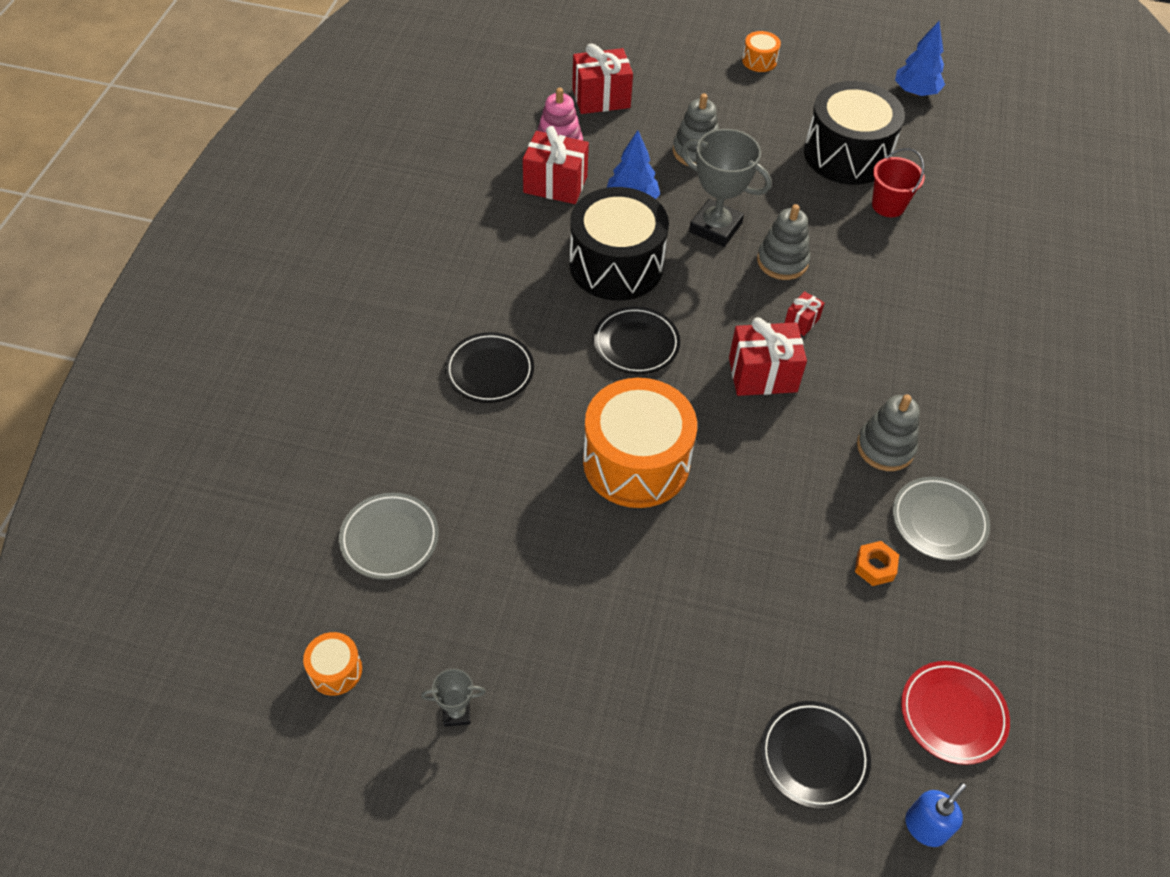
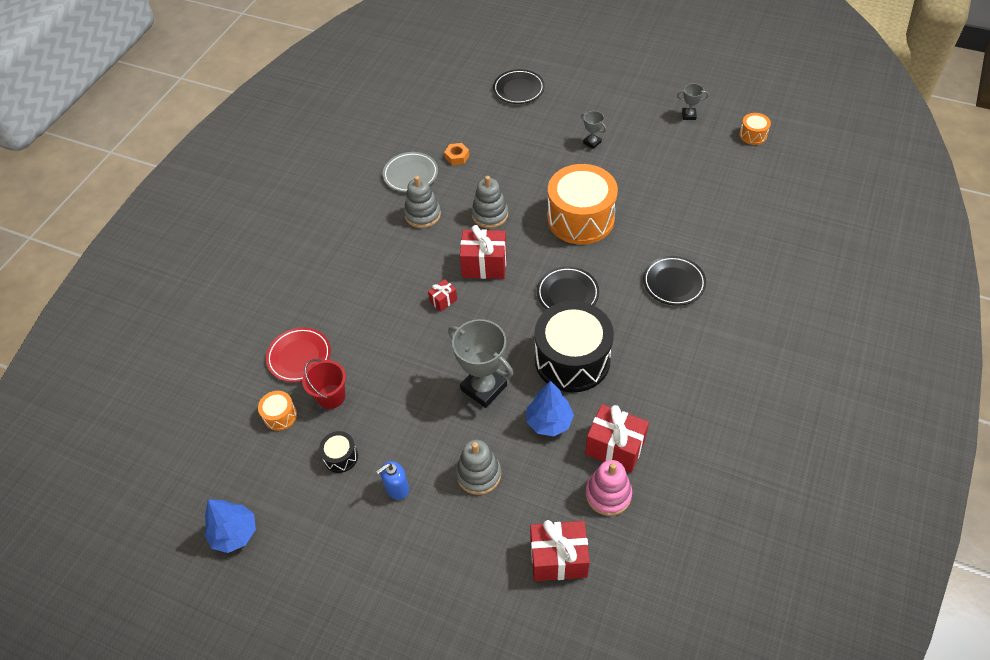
camera: 165 degrees left, 0 degrees up
grey plate [339,493,439,580] -> none
orange drum [742,31,781,72] -> orange drum moved to [258,391,297,431]
grey stacking toy [757,204,810,280] -> grey stacking toy moved to [471,176,508,228]
black drum [804,81,905,185] -> black drum [319,431,358,473], size x0.43
red plate [901,661,1010,765] -> red plate moved to [266,327,331,382]
blue soap dispenser [905,783,966,847] -> blue soap dispenser moved to [376,461,409,500]
none -> grey trophy [581,111,606,149]

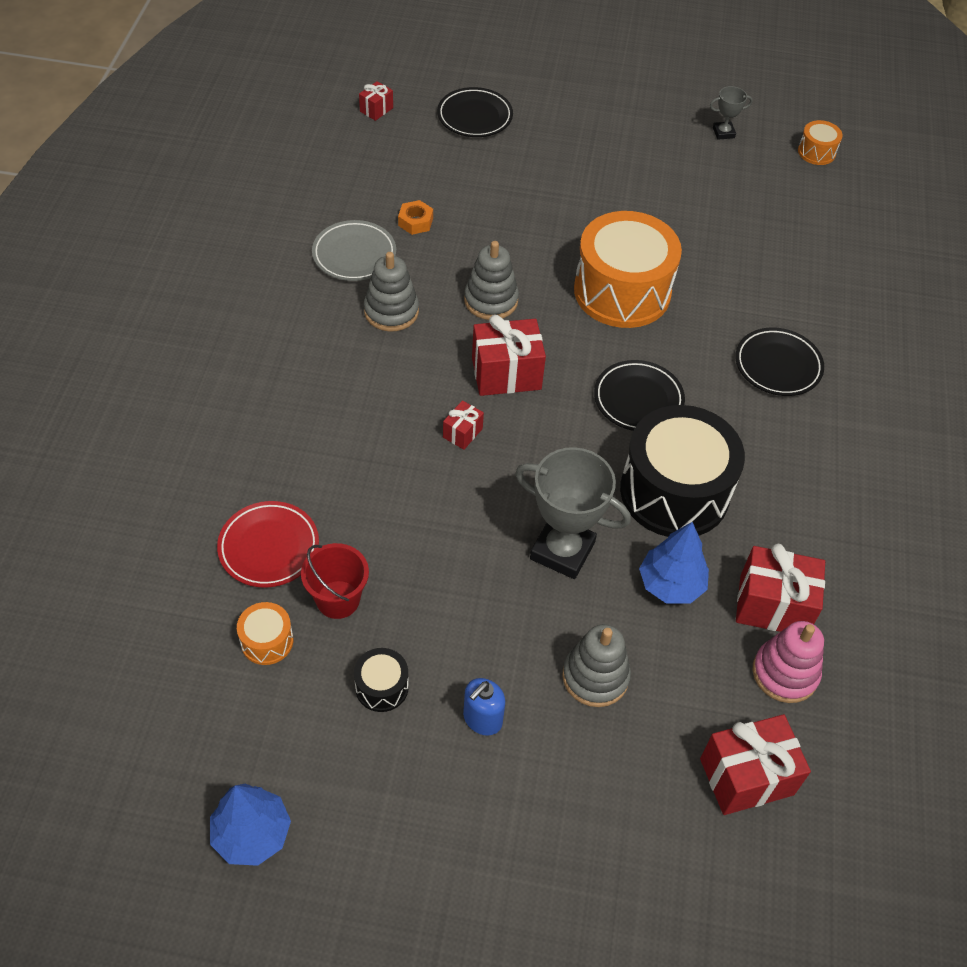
camera: 20 degrees left, 0 degrees up
grey trophy [581,111,606,149] -> none
none -> red gift [359,81,393,121]

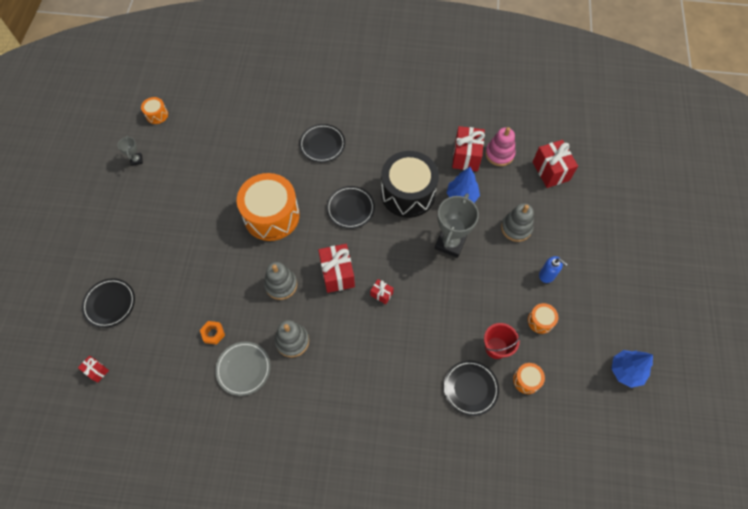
camera: 90 degrees left, 10 degrees up
red plate [217,501,319,588] -> black plate [444,360,499,416]
black drum [354,648,409,712] -> orange drum [528,303,558,334]

